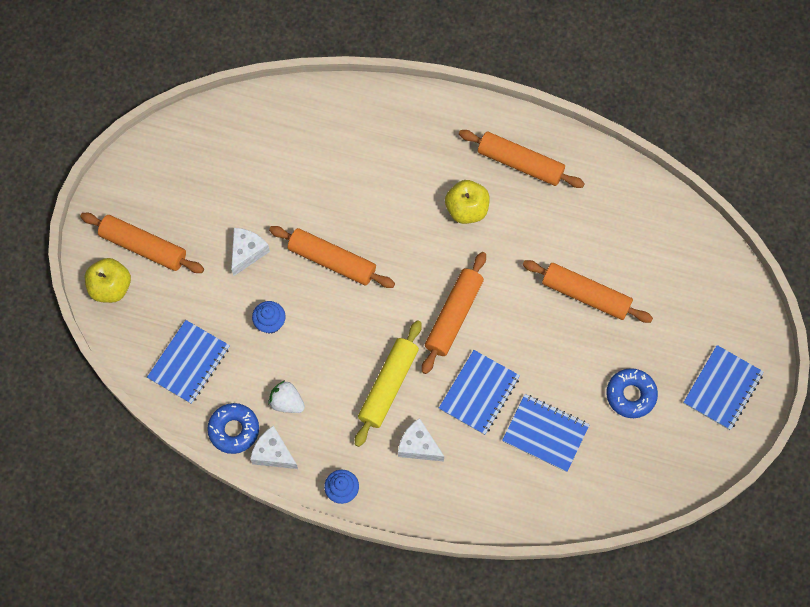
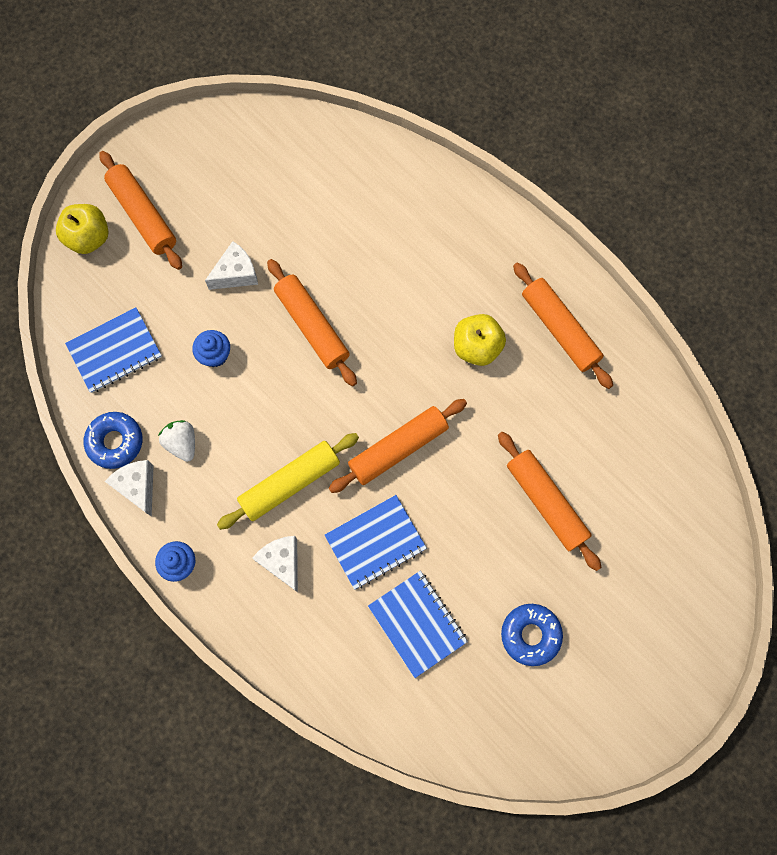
camera: 30 degrees right, 5 degrees up
blue notebook [683,345,764,430] -> none

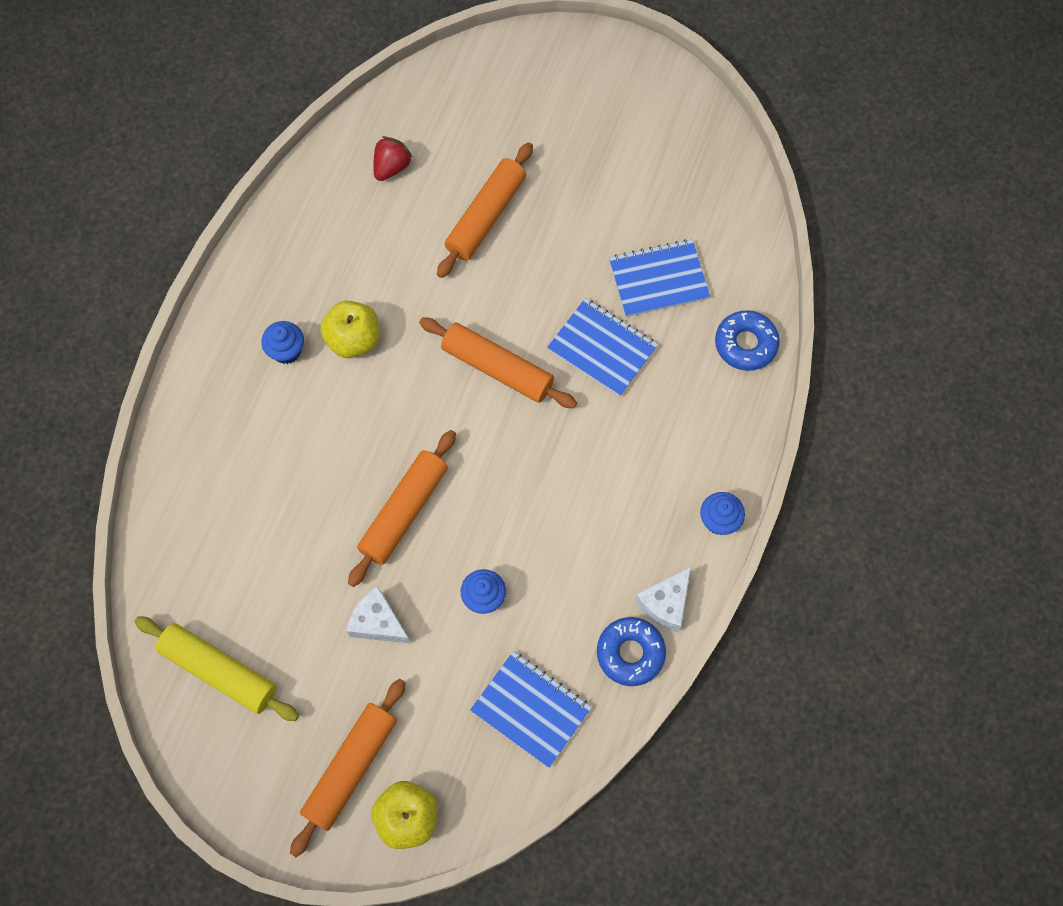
camera: 115 degrees left, 5 degrees down
white strawberry [158,420,195,462] -> none
yellow rolling pin [217,433,359,530] -> yellow rolling pin moved to [134,616,299,721]
white cheese [252,536,298,592] -> none
blue notebook [368,571,468,678] -> blue notebook turned 45 degrees clockwise [609,239,710,317]
blue donut [501,604,563,666] -> blue donut moved to [715,310,780,371]
orange rolling pin [513,262,613,389] -> none
none -> blue cupcake [261,321,304,364]
none -> red strawberry [373,136,413,181]

